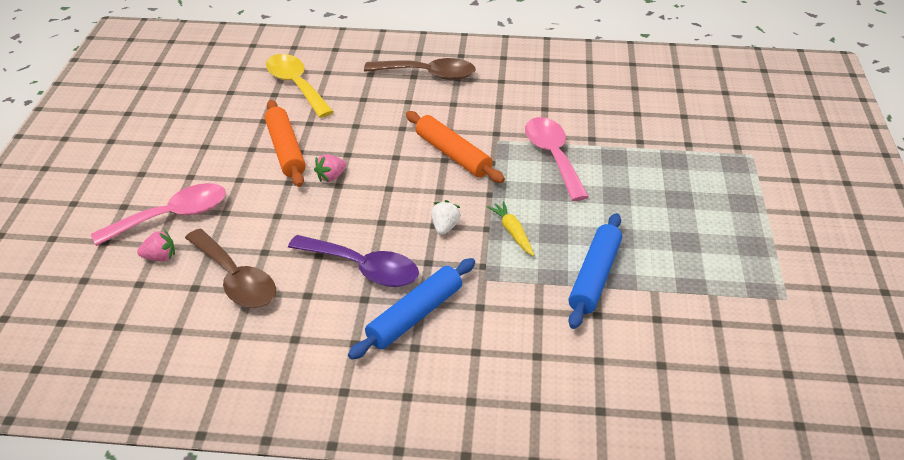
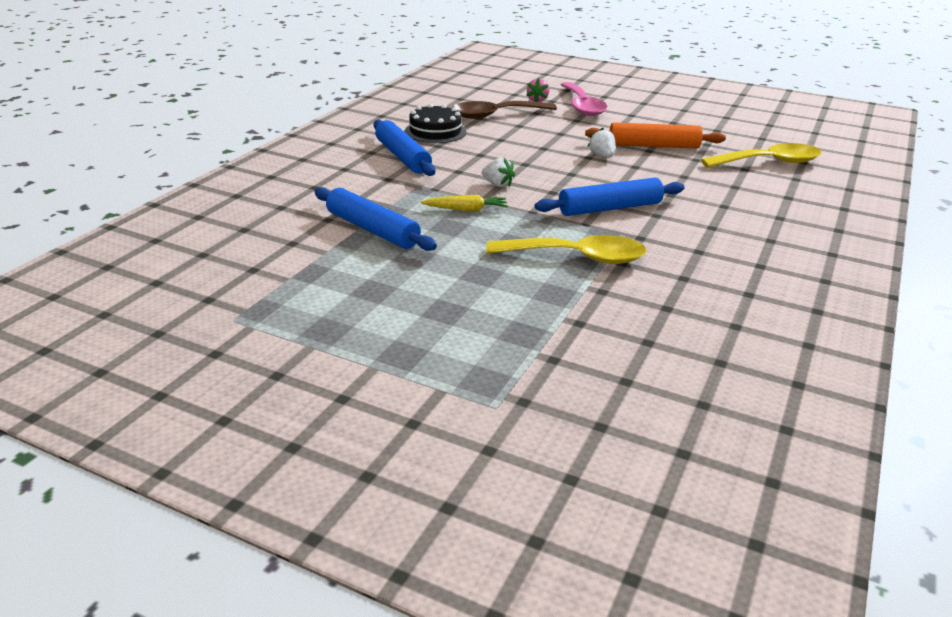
camera: 110 degrees right, 10 degrees down
purple spoon [288,235,419,287] -> none
pink strawberry [314,154,346,182] -> white strawberry [587,128,615,157]
brown spoon [364,58,476,80] -> none
orange rolling pin [406,111,505,183] -> blue rolling pin [535,178,685,216]
pink spoon [525,117,589,201] -> yellow spoon [486,235,647,264]
none -> black cake [405,104,466,143]

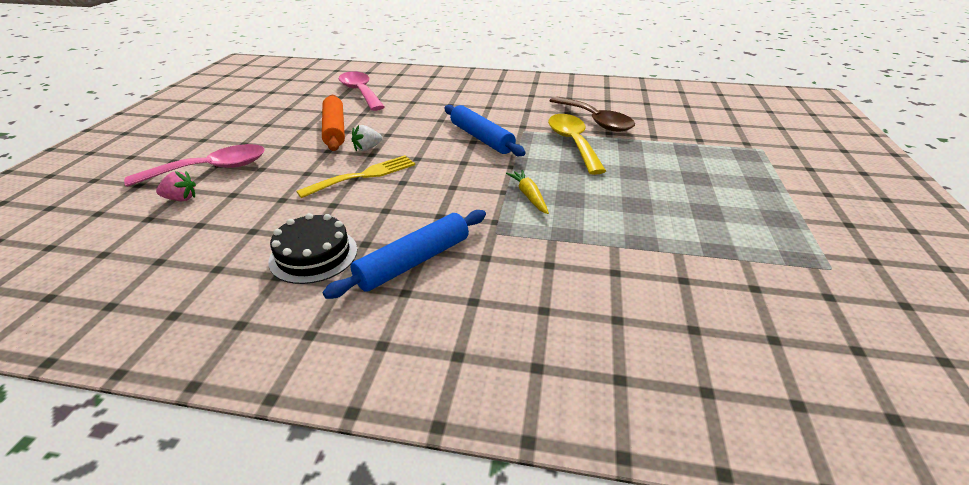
camera: 105 degrees left, 5 degrees up
blue rolling pin [314,187,437,251] -> none
brown spoon [451,101,557,119] -> brown spoon moved to [550,97,635,132]
white strawberry [482,158,515,187] -> none
yellow spoon [701,143,821,168] -> pink spoon [339,71,384,111]
none -> yellow fork [296,155,415,198]

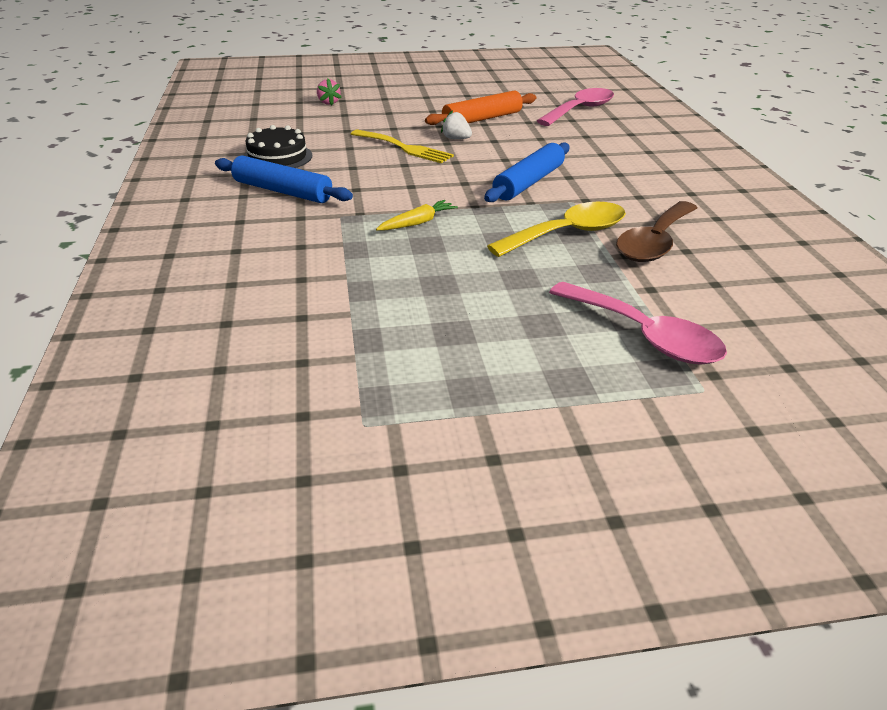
camera: 70 degrees right, 0 degrees up
pink spoon [124,144,265,187] -> pink spoon moved to [549,282,727,365]

